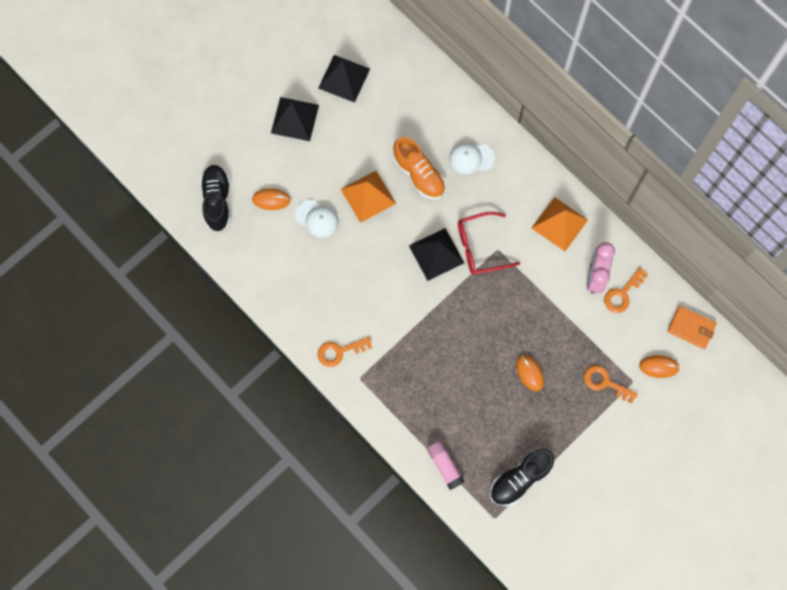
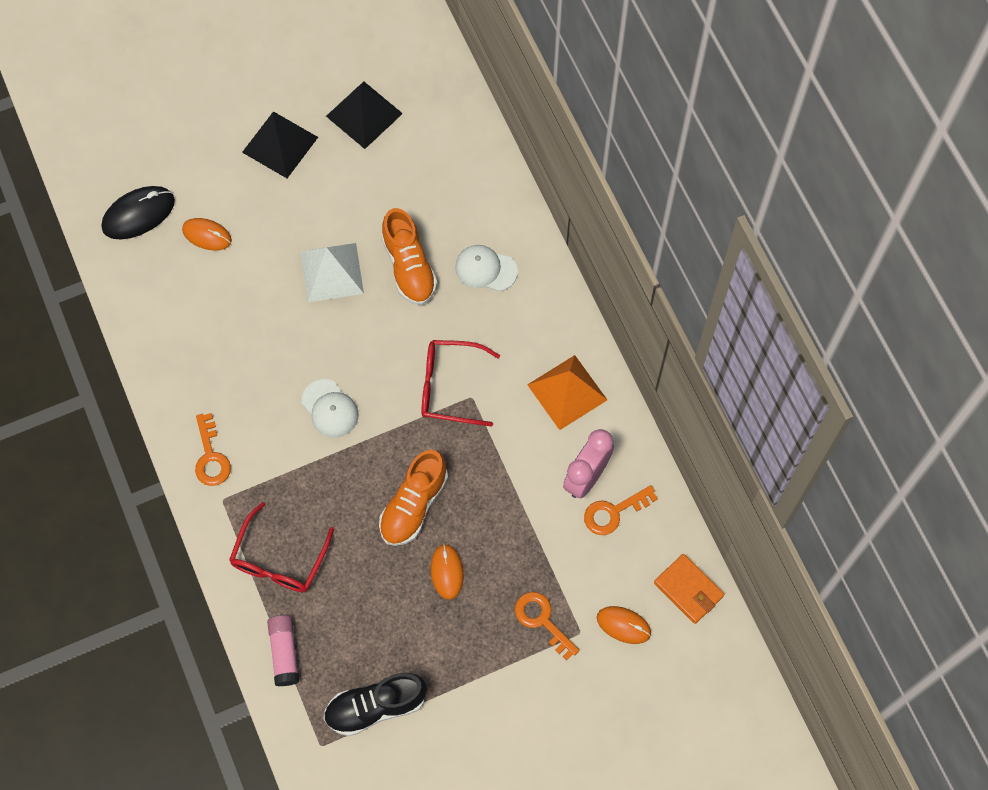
camera: 20 degrees right, 5 degrees down
black shoe [200,165,230,232] -> black mouse [102,186,175,239]
white cap [295,200,339,238] -> white cap moved to [302,379,359,438]
orange key [317,337,372,367] -> orange key turned 105 degrees counterclockwise [195,413,231,486]
orange pyramid [341,171,396,223] -> white pyramid [300,243,364,302]
black pyramid [409,228,464,281] -> none
none -> red glasses [229,502,334,593]
none -> orange shoe [379,450,448,546]

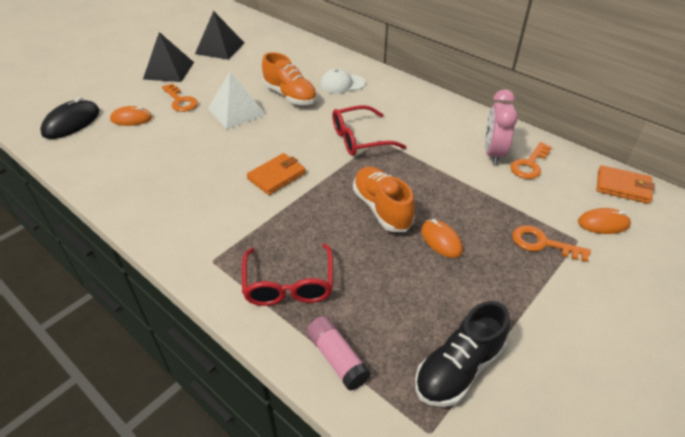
camera: 25 degrees left, 25 degrees down
orange key [195,413,231,486] -> orange key moved to [162,84,198,112]
white cap [302,379,359,438] -> orange wallet [247,153,306,195]
orange shoe [379,450,448,546] -> orange shoe turned 150 degrees clockwise [353,166,415,232]
orange pyramid [527,355,607,430] -> none

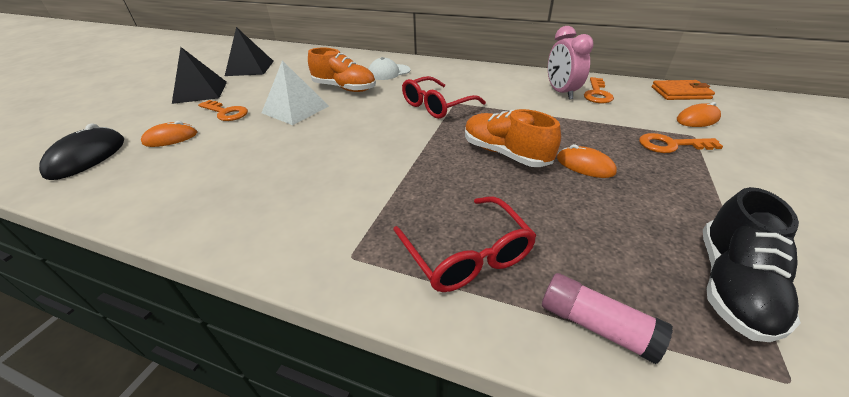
camera: 20 degrees left, 5 degrees down
orange wallet [247,153,306,195] -> none

